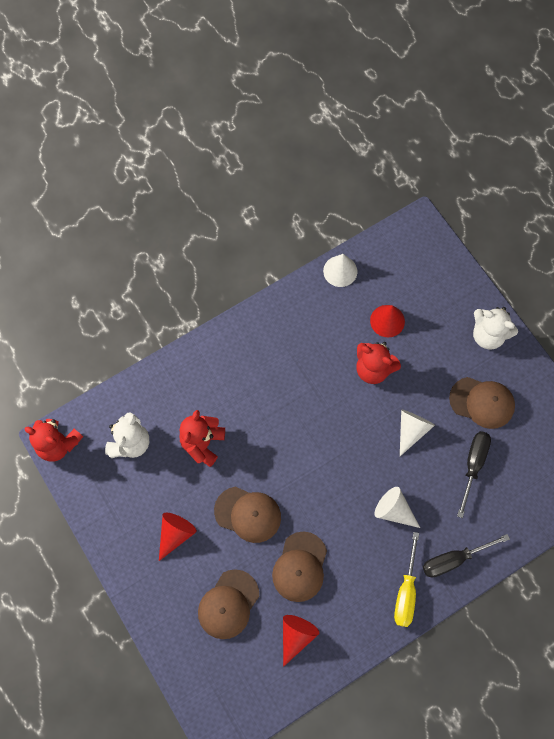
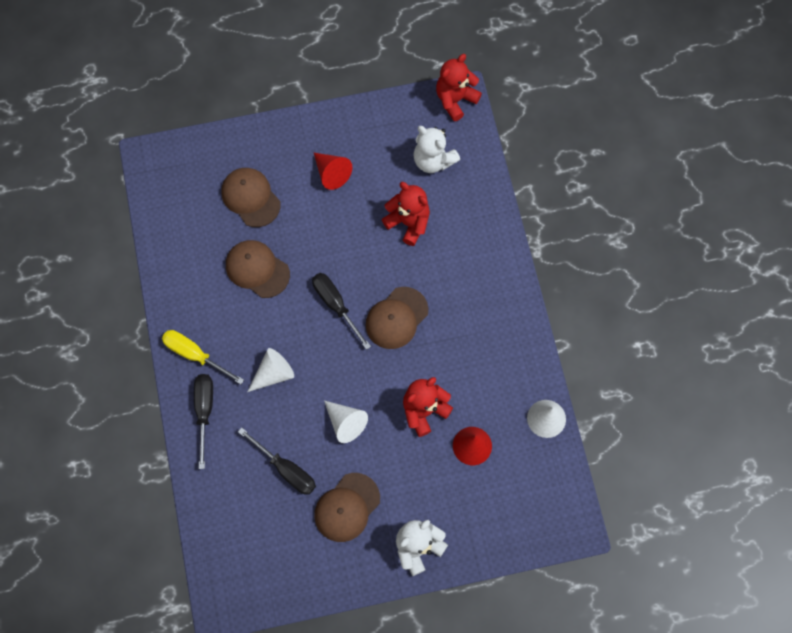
camera: 110 degrees right, 0 degrees up
brown cap [214,487,281,543] -> brown cap moved to [366,287,428,349]
red cone [283,615,319,667] -> none
none -> black screwdriver [312,273,371,350]

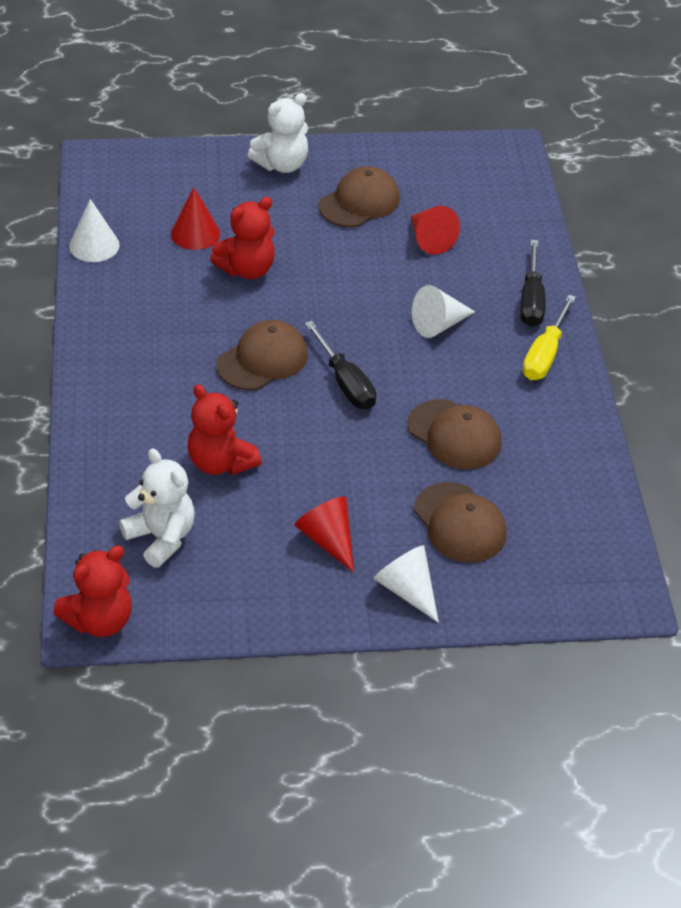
camera: 175 degrees left, 25 degrees down
yellow screwdriver [162,330,244,385] -> yellow screwdriver turned 75 degrees clockwise [523,295,576,380]
black screwdriver [238,427,316,495] -> red cone [411,206,460,255]
white cone [324,401,368,443] -> white cone moved to [374,545,439,623]

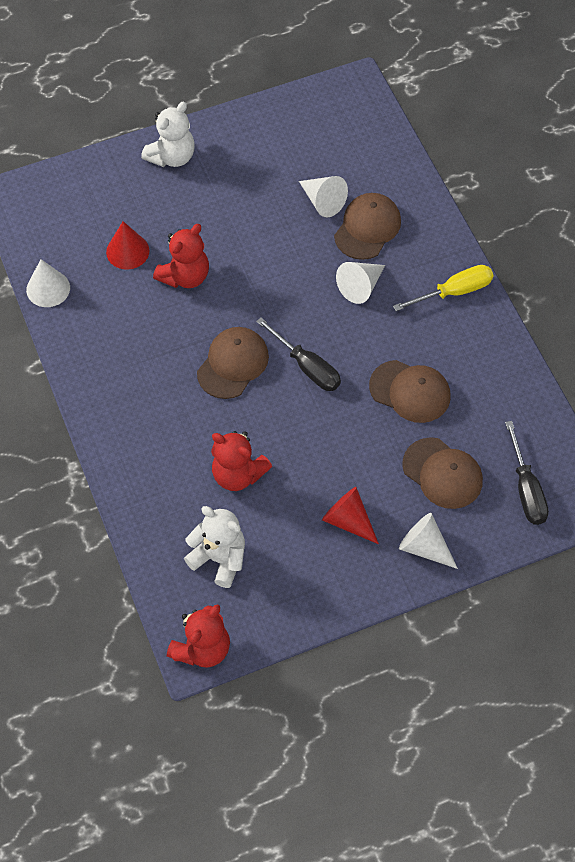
camera: 15 degrees left, 15 degrees up
brown cap [318,166,400,227] -> brown cap moved to [334,193,401,260]
red cone [411,206,460,255] -> white cone [299,176,348,217]
black screwdriver [520,240,545,327] -> black screwdriver moved to [505,421,549,525]
yellow screwdriver [523,295,576,380] -> yellow screwdriver turned 120 degrees counterclockwise [393,265,493,311]

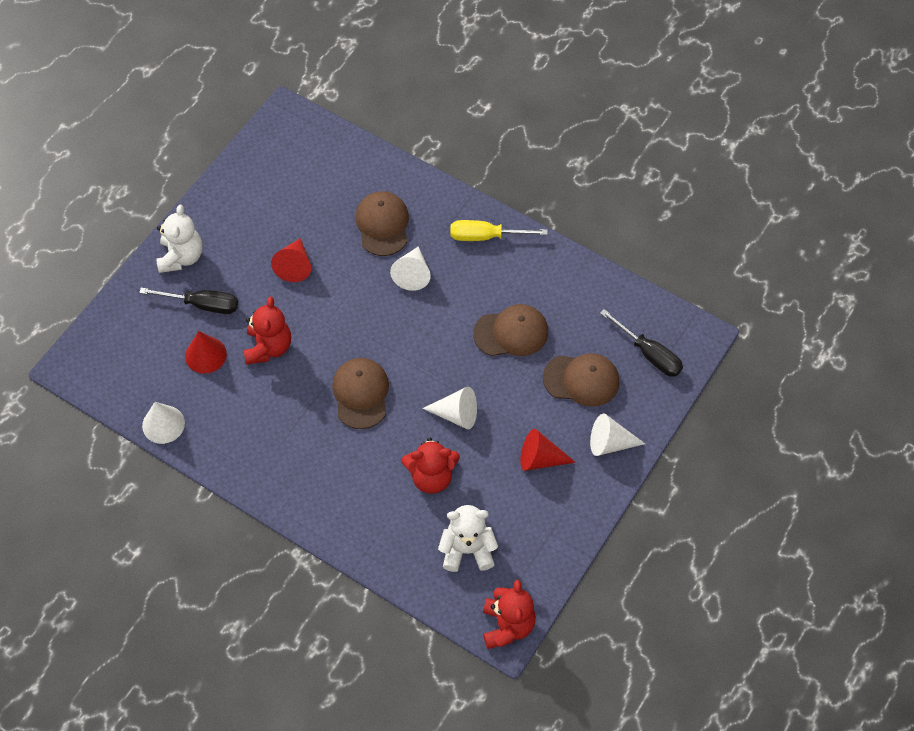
camera: 35 degrees left, 0 degrees up
black screwdriver [256,318,341,391] -> black screwdriver moved to [139,288,238,314]
white cone [299,176,348,217] -> white cone moved to [423,387,477,429]
yellow screwdriver [393,265,493,311] -> yellow screwdriver turned 120 degrees counterclockwise [450,220,548,241]
none -> red cone [271,238,311,282]

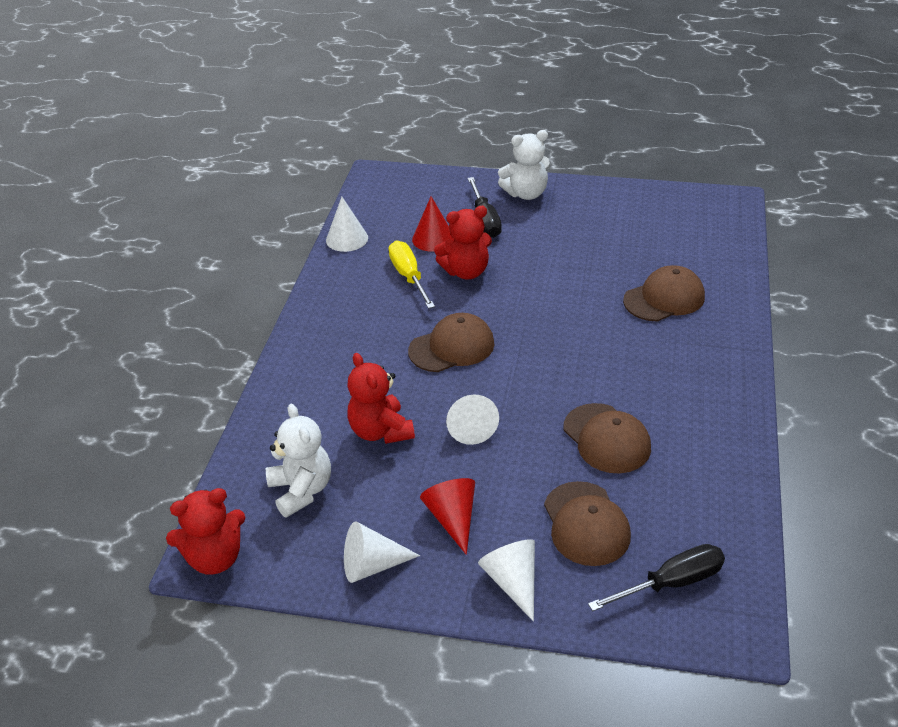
camera: 70 degrees right, 20 degrees down
red cone [271,238,311,282] -> none
white cone [390,246,431,291] -> white cone moved to [344,521,420,583]
yellow screwdriver [450,220,548,241] -> yellow screwdriver moved to [389,241,435,309]
black screwdriver [600,309,683,377] -> black screwdriver turned 135 degrees counterclockwise [588,544,725,611]

